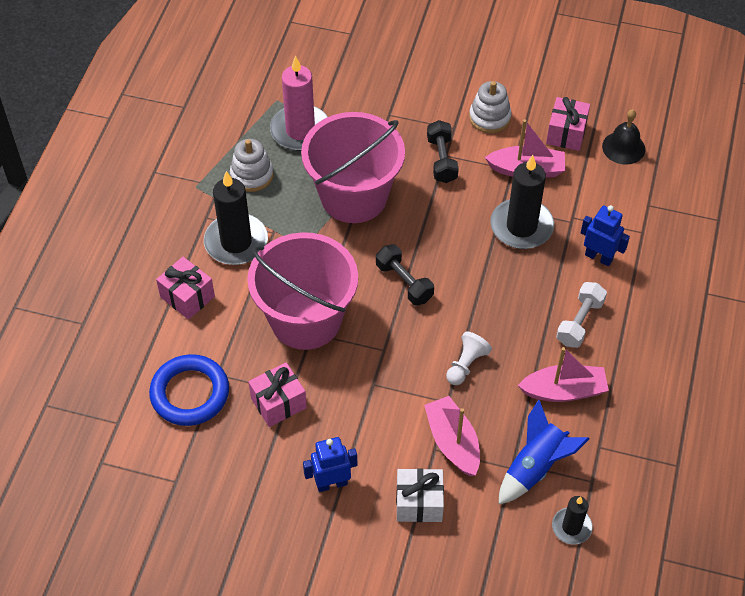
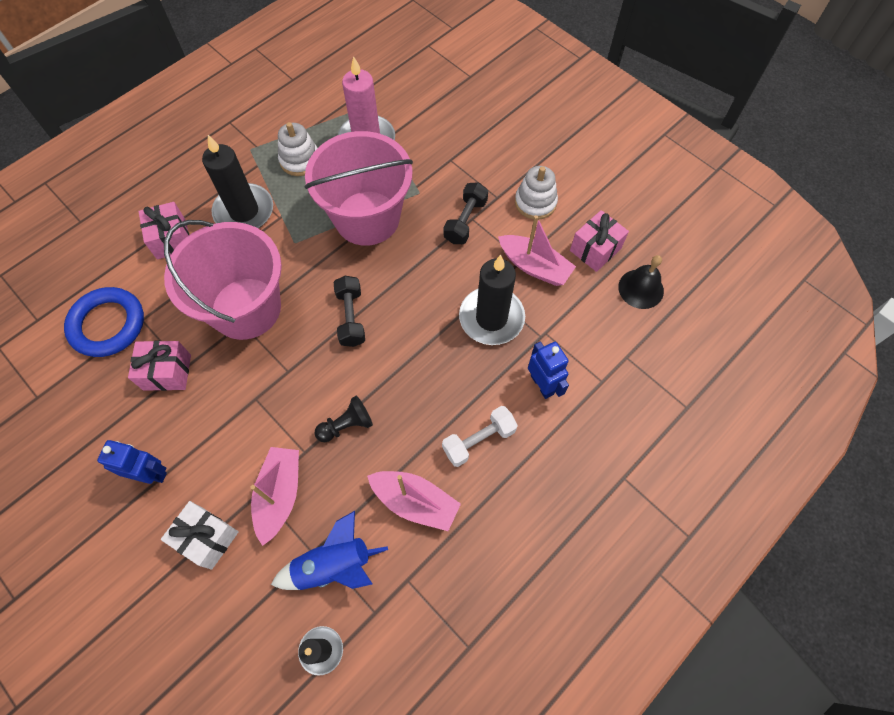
camera: 30 degrees right, 10 degrees up
white pawn [446,331,492,385] -> black pawn [315,396,373,442]

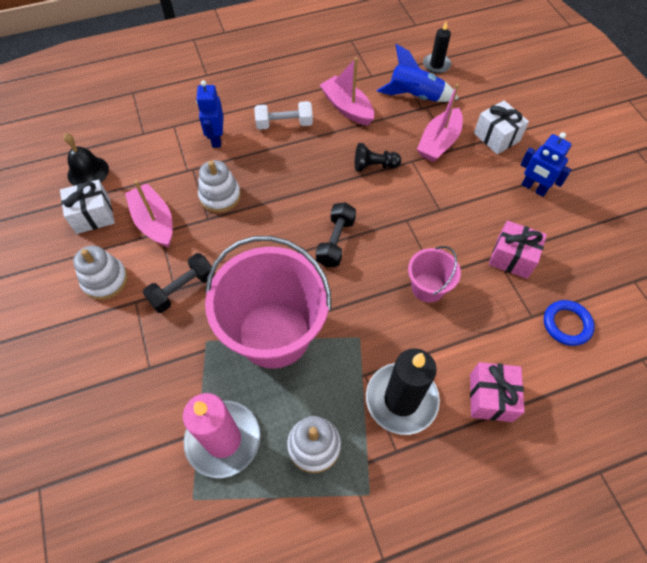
camera: 155 degrees left, 5 degrees down
blue ring [64,287,144,357] -> blue ring [544,300,595,346], size x0.63
pink bucket [164,220,282,340] -> pink bucket [408,246,461,303], size x0.48
black candle [459,255,525,345] -> white stacking toy [198,160,241,213]
pink gift [570,210,629,272] -> white gift [60,179,115,234]

